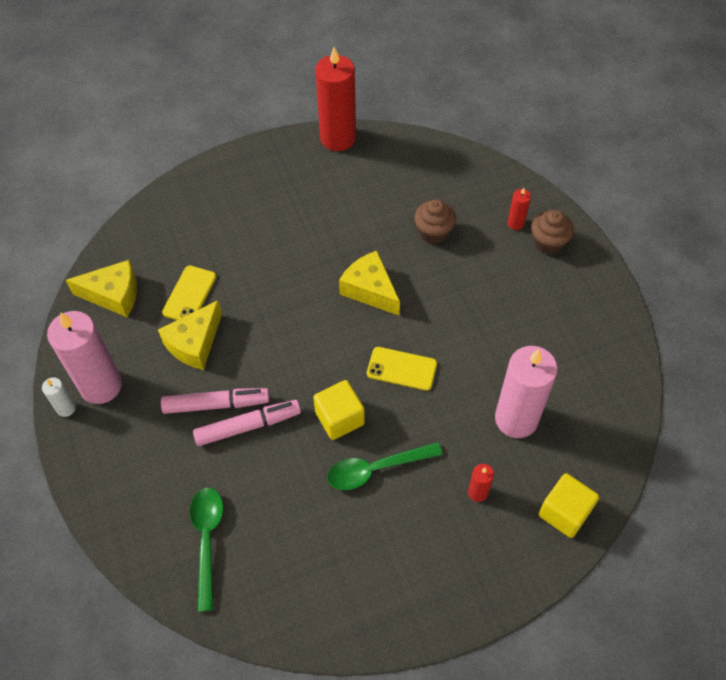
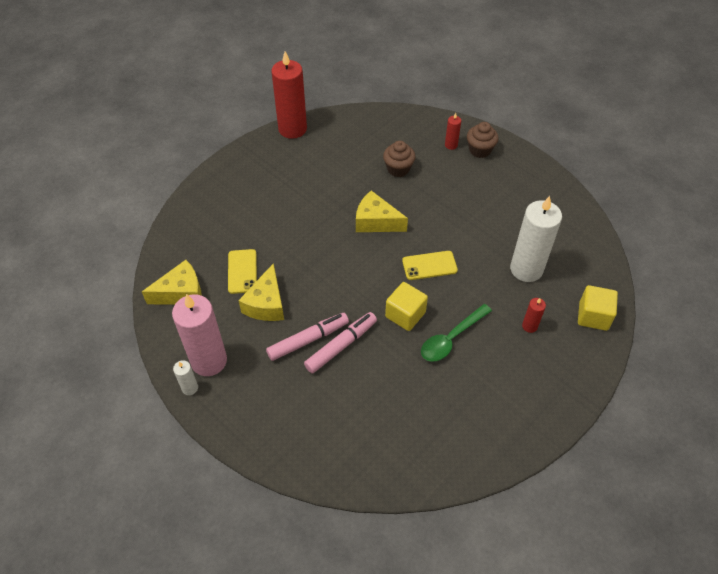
camera: 25 degrees left, 5 degrees down
green spoon [190,488,223,612] -> none
pink candle [495,346,558,438] -> white candle [510,196,562,282]

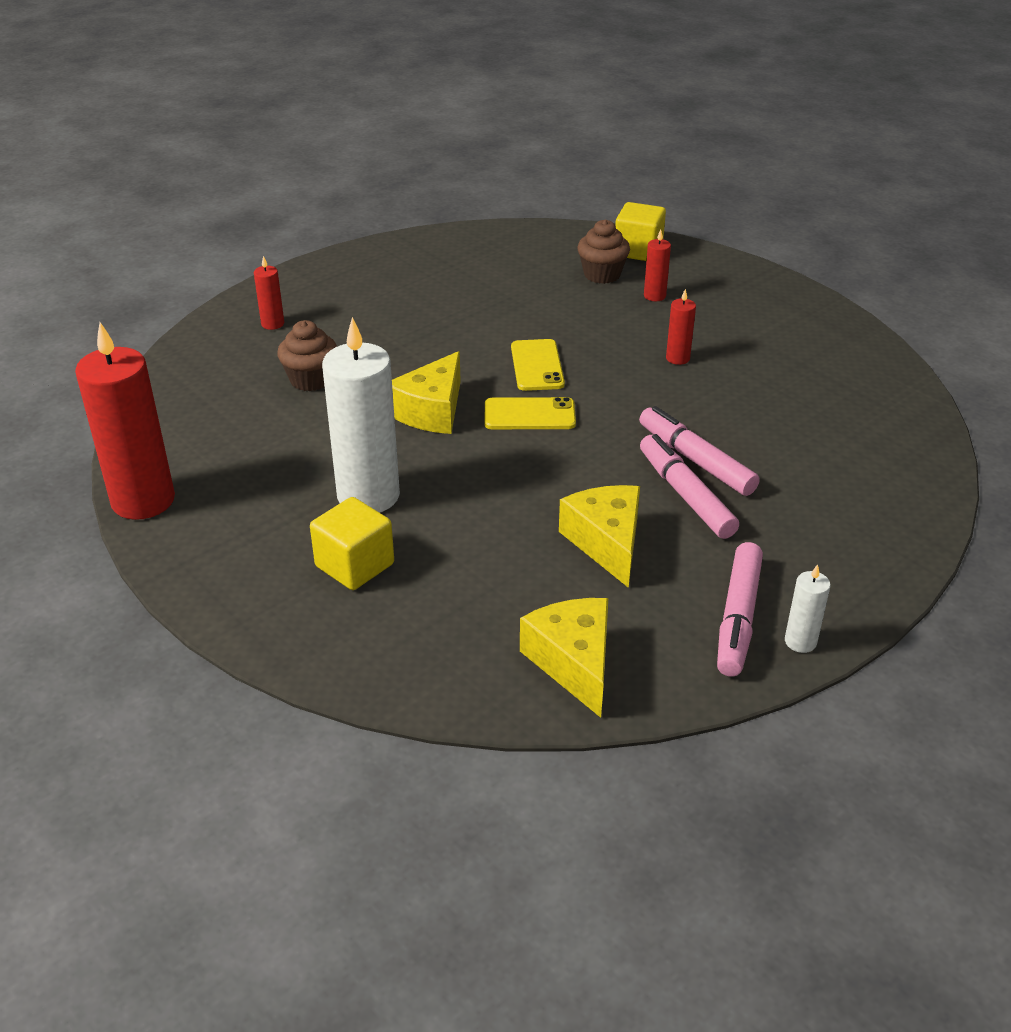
camera: 85 degrees left, 15 degrees down
pink candle [172,294,227,376] -> pink marker [717,542,763,677]
yellow phone [228,249,257,294] -> yellow phone moved to [485,397,576,429]
yellow cheese [238,263,284,321] -> yellow cheese turned 120 degrees counterclockwise [559,485,640,588]
yellow cube [385,282,428,331] -> yellow cube moved to [310,497,394,590]
green spoon [421,304,492,362] -> red candle [666,289,696,365]
brown cupcake [467,122,498,158] -> brown cupcake moved to [577,219,630,284]
white candle [510,196,562,282] -> white candle moved to [322,317,400,513]

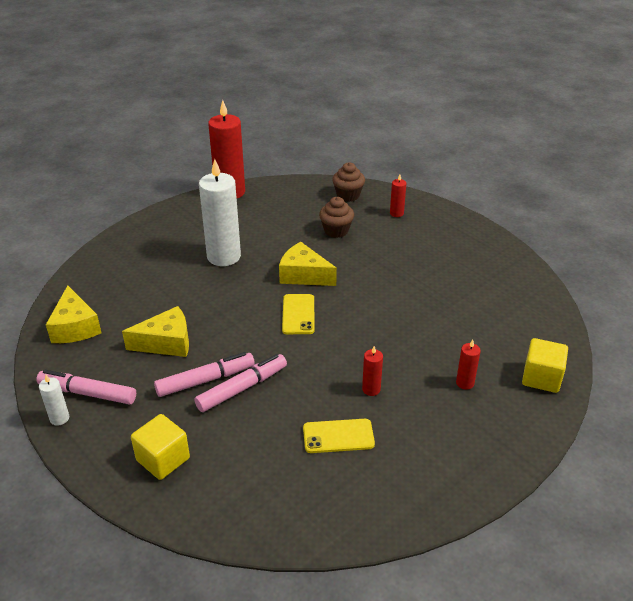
camera: 90 degrees right, 0 degrees up
yellow cube [310,497,394,590] -> yellow cube moved to [131,414,190,480]
yellow phone [511,339,565,391] -> yellow phone moved to [303,419,375,453]
yellow cheese [520,598,608,718] -> yellow cheese turned 90 degrees clockwise [46,286,102,343]
brown cupcake [577,219,630,284] -> brown cupcake moved to [332,163,365,202]

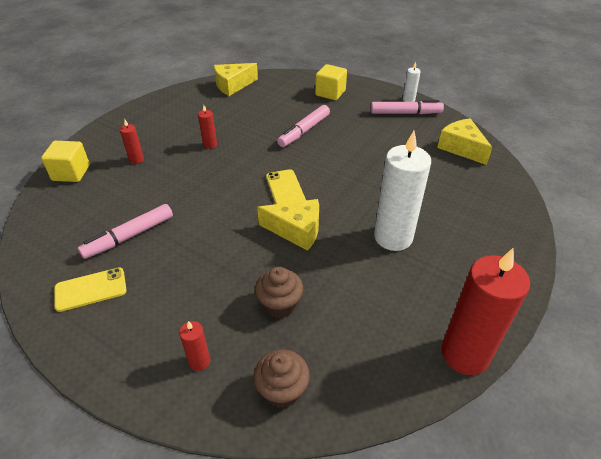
camera: 165 degrees right, 5 degrees up
yellow cheese [122,306,189,357] -> yellow cheese moved to [214,63,258,96]
pink marker [154,352,255,397] -> pink marker moved to [78,204,173,259]
yellow phone [303,419,375,453] -> yellow phone moved to [54,267,127,312]

